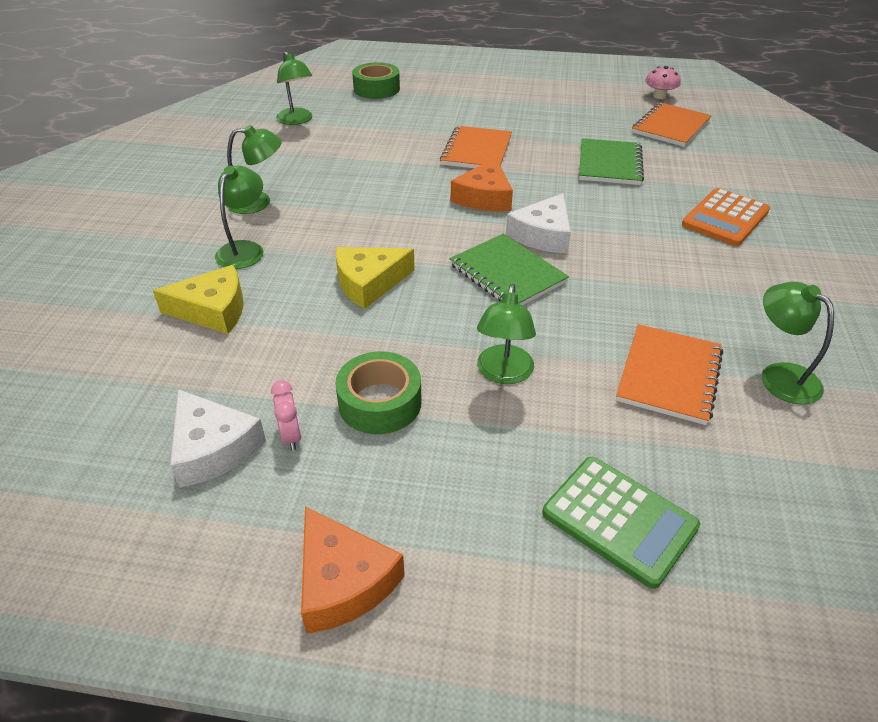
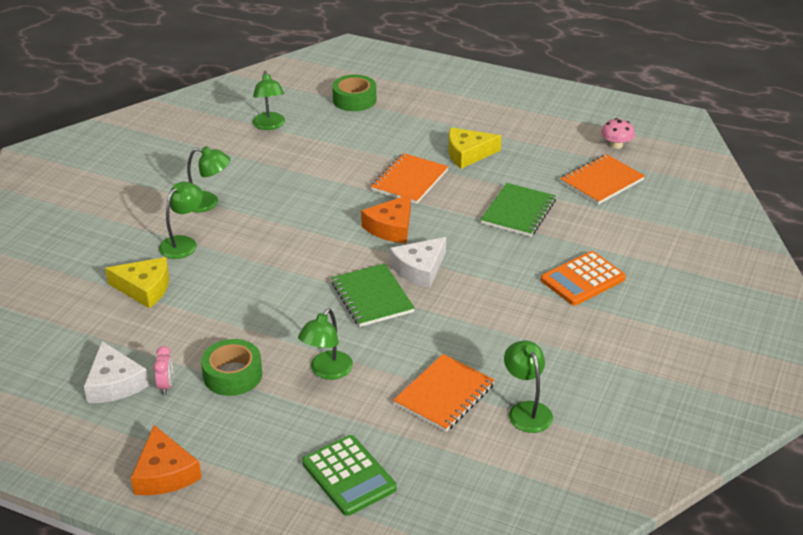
camera: 15 degrees right, 5 degrees down
yellow cheese [336,247,415,309] -> yellow cheese moved to [449,127,502,169]

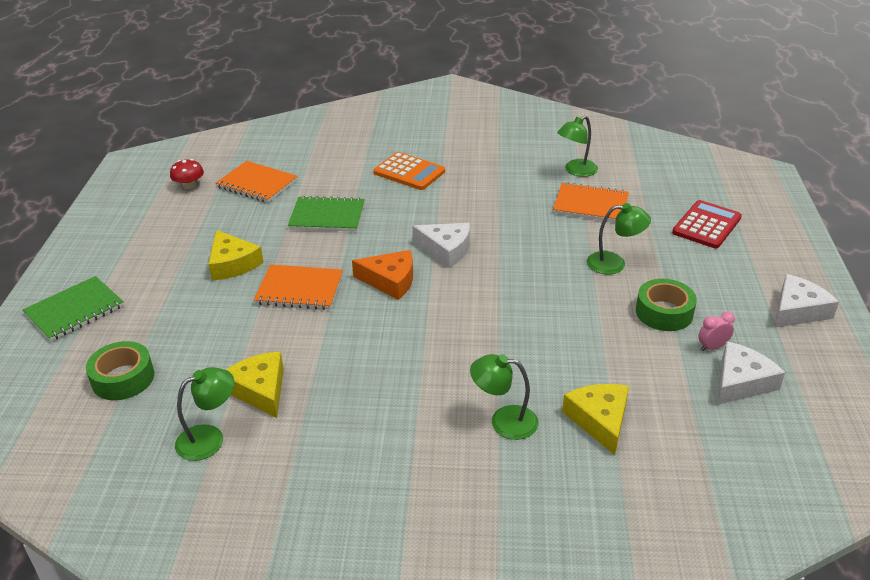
camera: 110 degrees left, 0 degrees up
orange cheese [131,425,202,495] -> white cheese [774,274,839,328]
green lamp [187,146,230,212] -> none
green calculator [302,435,397,516] -> red calculator [672,200,742,249]
green notebook [331,263,415,327] -> green notebook moved to [23,276,124,341]
pink mushroom [601,118,635,149] -> red mushroom [170,159,204,189]
none -> yellow cheese [226,352,284,418]

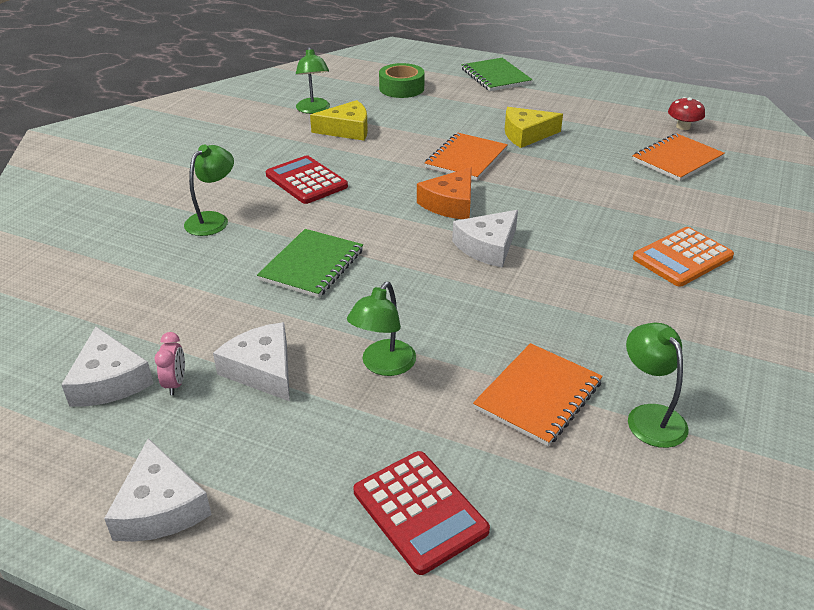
camera: 110 degrees right, 0 degrees up
green notebook [288,196,365,232] -> green notebook moved to [257,229,363,298]
yellow cheese [562,384,629,455] -> none
green tape [636,279,697,331] -> white cheese [213,322,290,401]
none -> red calculator [266,155,348,204]

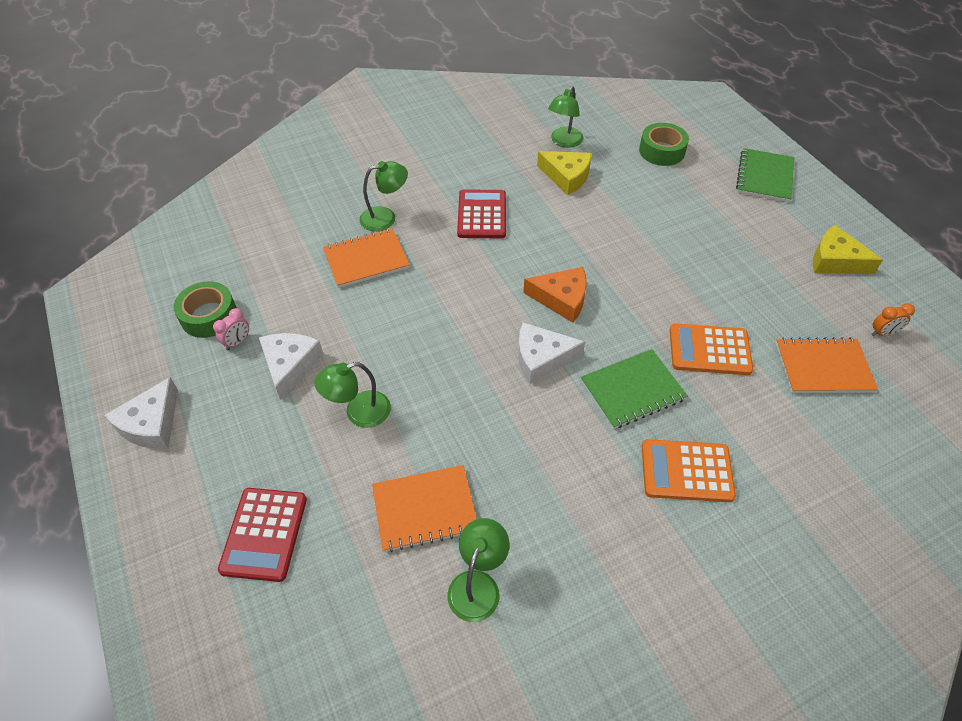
camera: 40 degrees right, 15 degrees up
white cheese [61,327,154,407] -> green tape [174,281,237,338]
green notebook [257,229,363,298] -> green notebook moved to [581,349,688,429]
orange cheese [417,167,472,219] -> orange cheese turned 150 degrees counterclockwise [523,267,587,323]
orange notebook [425,132,508,181] -> orange notebook moved to [323,228,410,288]
yellow cheese [505,107,563,148] -> yellow cheese moved to [813,225,883,274]
red mushroom [668,97,705,130] -> orange clock [871,303,915,336]
none -> orange calculator [670,323,753,375]

